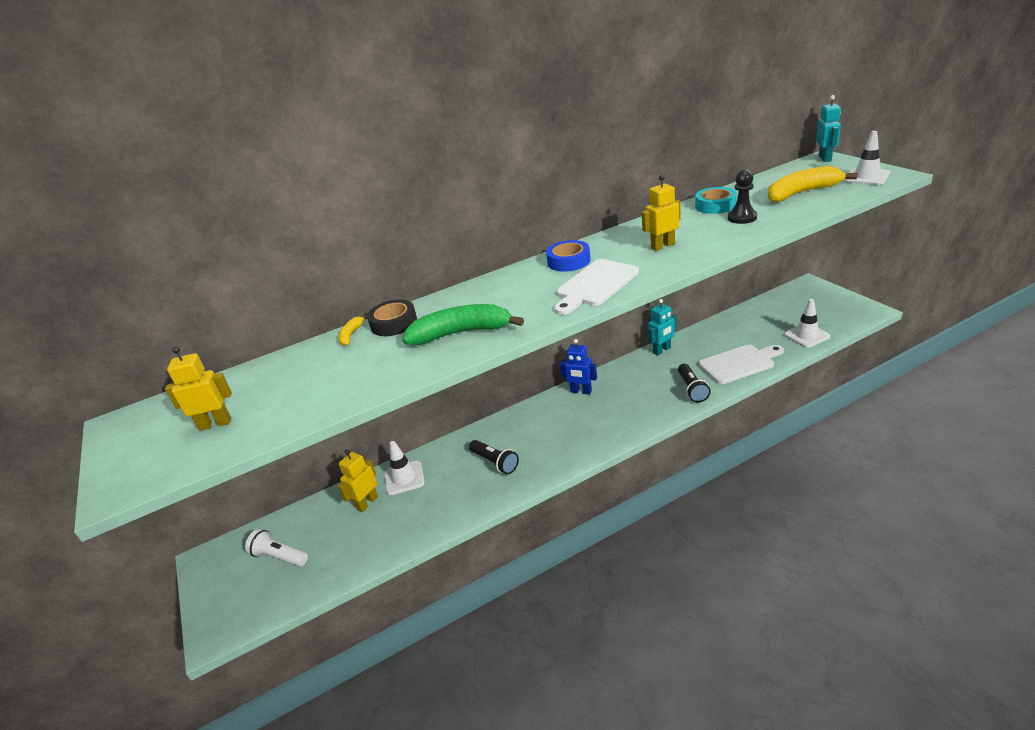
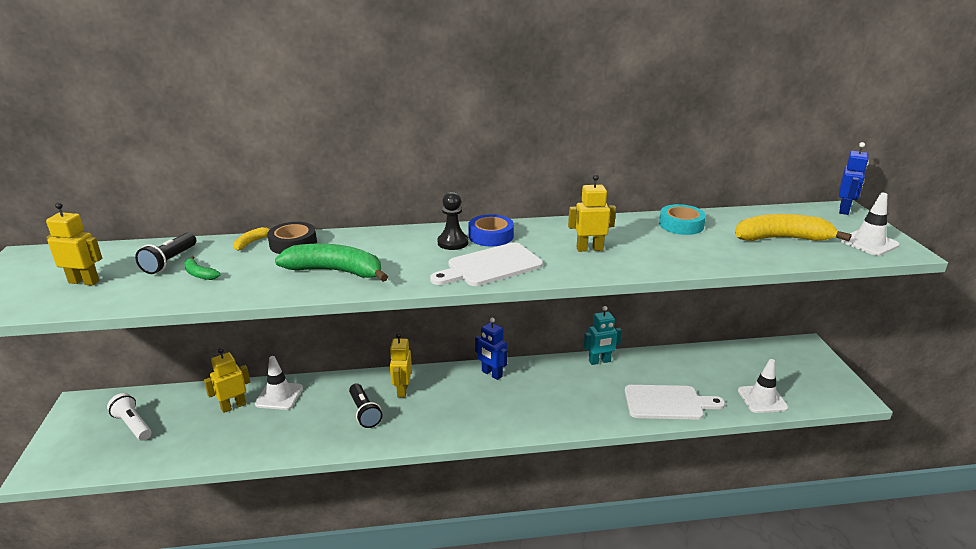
camera: 15 degrees right, 5 degrees down
black flashlight [678,364,711,403] -> black flashlight moved to [135,232,196,274]
black pawn [728,170,757,224] -> black pawn moved to [437,192,468,250]
turquoise robot [816,95,841,162] -> blue robot [839,142,869,215]
none -> green banana [184,256,221,280]
none -> yellow robot [390,333,412,398]

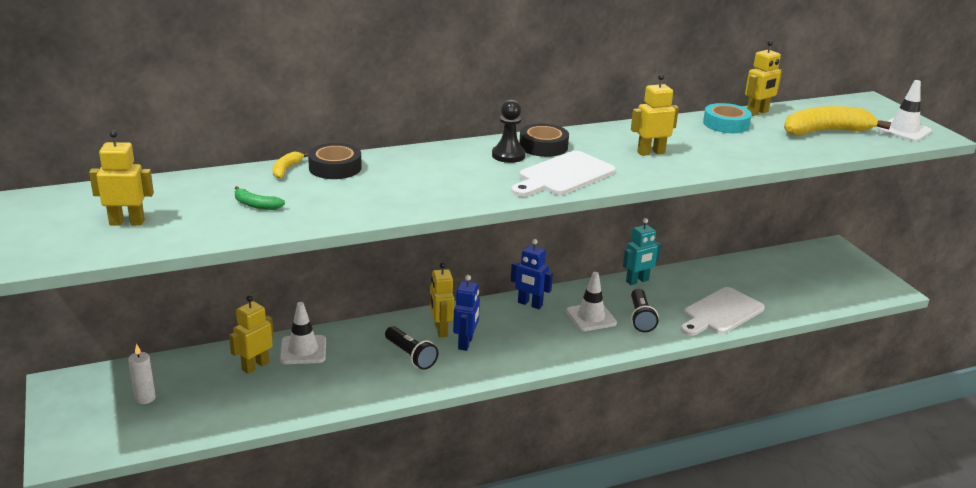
camera: 15 degrees left, 0 degrees up
white flashlight [107,393,152,441] -> white candle [128,344,156,404]
black flashlight [135,232,196,274] -> black flashlight moved to [631,289,658,332]
green banana [275,244,388,282] -> none
blue tape [468,214,514,246] -> black tape [519,123,569,157]
white cutting board [625,385,725,420] -> white cutting board turned 150 degrees clockwise [681,287,765,336]
white traffic cone [738,359,788,413] -> white traffic cone moved to [566,272,617,331]
blue robot [839,142,869,215] -> blue robot moved to [453,275,480,351]
none -> yellow robot [745,40,782,116]

